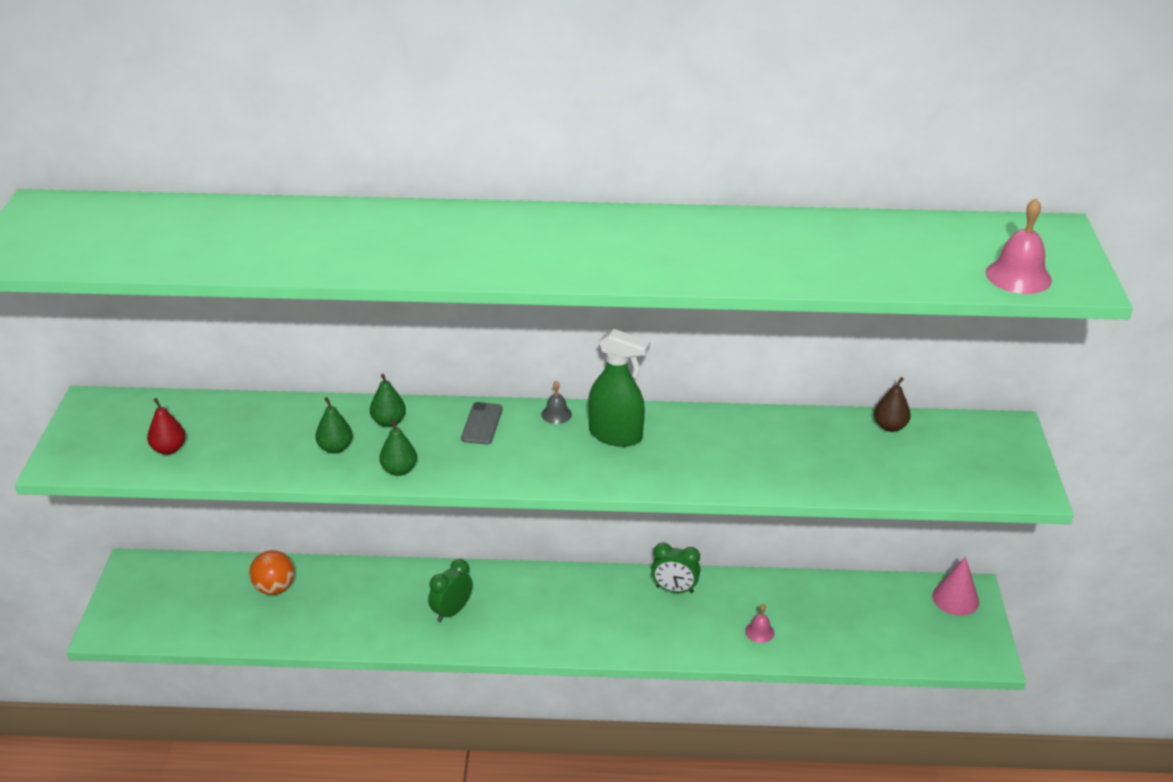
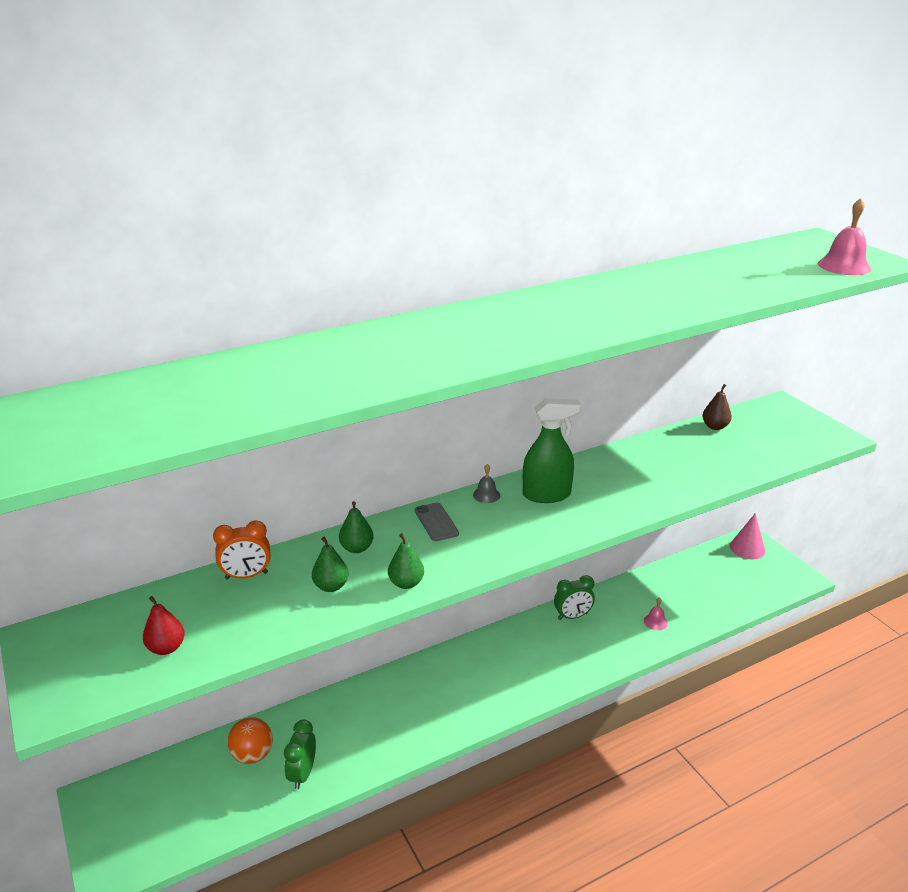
camera: 30 degrees left, 5 degrees down
green clock [428,559,473,622] -> green clock moved to [284,719,316,789]
none -> orange clock [213,520,271,579]

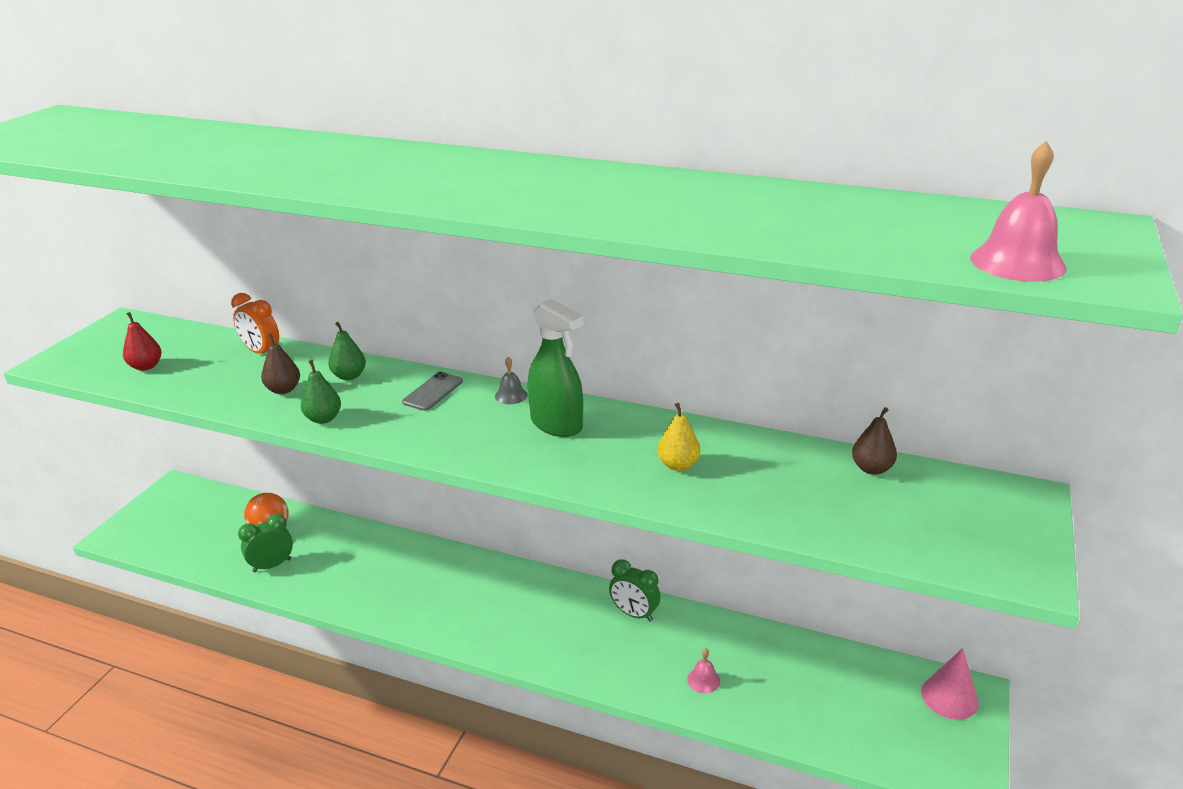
camera: 50 degrees right, 0 degrees up
green pear [312,537,349,592] -> brown pear [261,333,300,394]
none -> yellow pear [658,403,700,471]

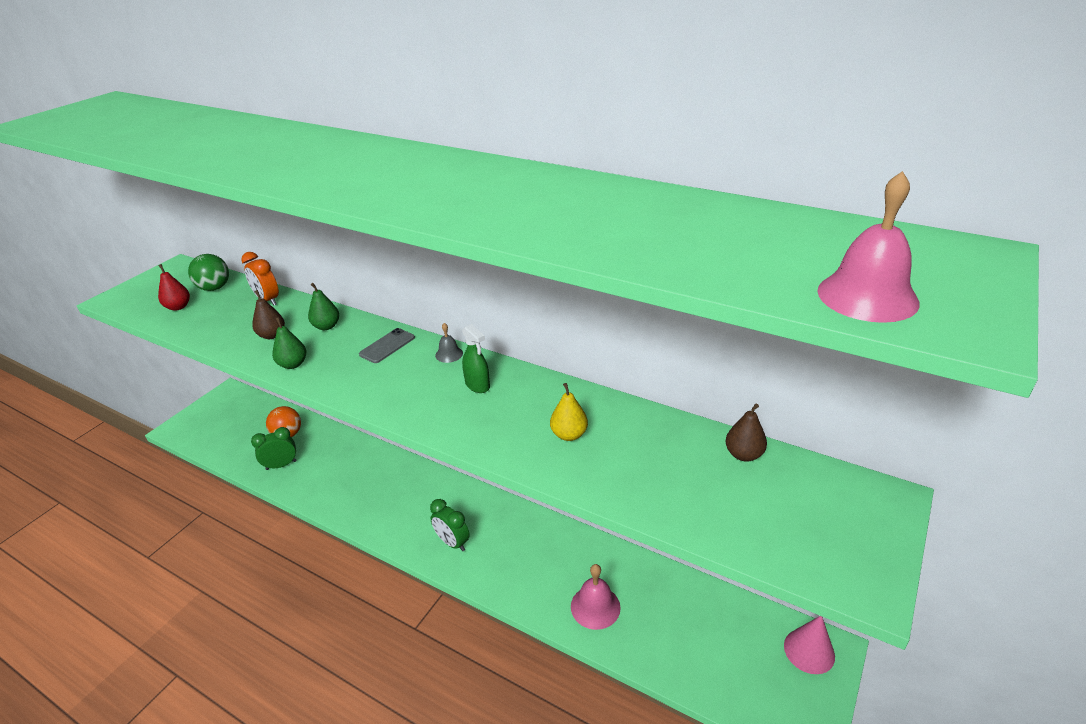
camera: 10 degrees right, 5 degrees up
green spray bottle [528,299,583,437] -> green spray bottle [462,324,490,393], size x0.61
green clock [609,559,661,622] -> green clock moved to [430,499,470,551]
pink bell [687,648,720,693] -> pink bell [571,564,621,630], size x1.79
none -> green ball [188,254,229,291]

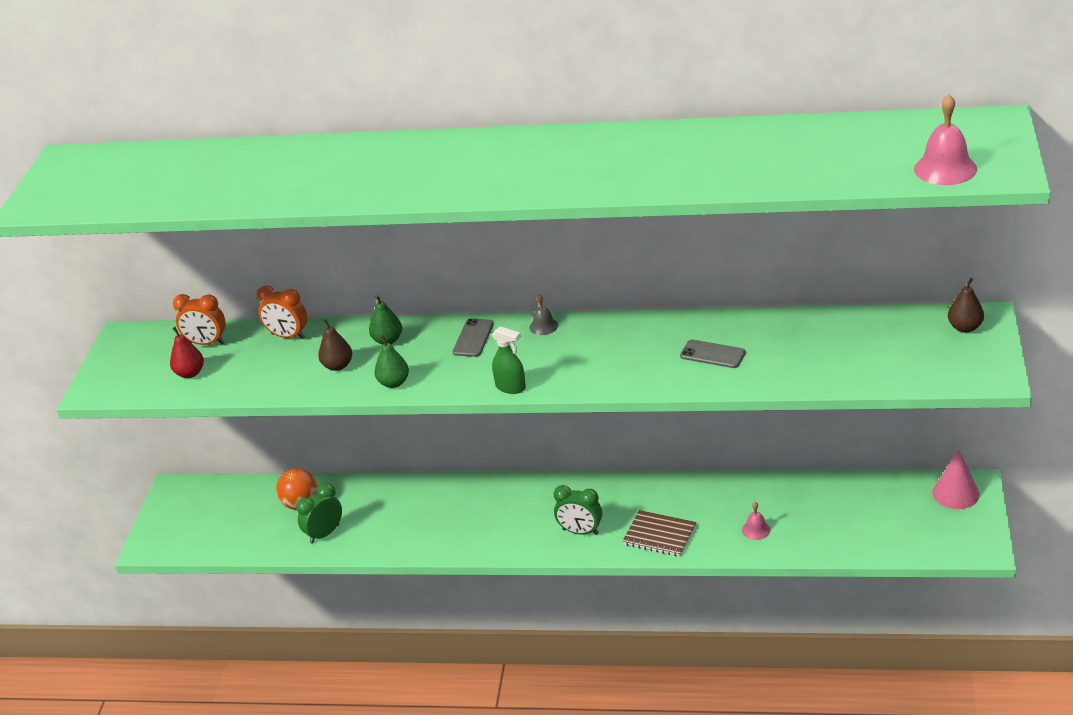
camera: 20 degrees left, 0 degrees up
green ball [188,254,229,291] -> orange clock [173,294,226,345]
green spray bottle [462,324,490,393] -> green spray bottle moved to [492,326,526,394]
yellow pear [550,383,588,441] -> grey phone [680,340,746,368]
pink bell [571,564,621,630] -> pink bell [742,502,770,540], size x0.56
brown pear [725,404,767,462] -> brown pear moved to [948,278,984,333]
none -> brown notebook [622,510,697,557]

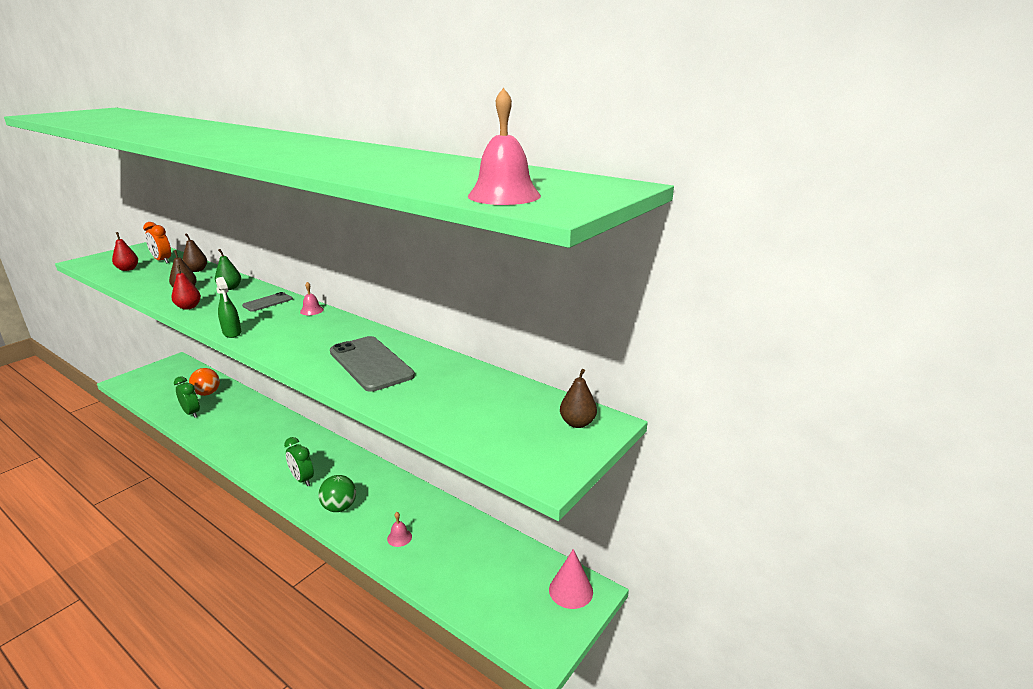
camera: 25 degrees right, 10 degrees down
orange clock [257,285,307,339] -> brown pear [182,233,207,272]
green clock [296,483,342,544] -> green clock turned 60 degrees clockwise [174,377,200,418]
green pear [374,335,409,388] -> red pear [171,265,201,310]
grey bell [529,294,558,335] -> pink bell [300,282,324,315]
brown notebook [622,510,697,557] -> green ball [318,475,356,512]
grey phone [680,340,746,368] -> grey phone [330,336,415,392], size x1.89

